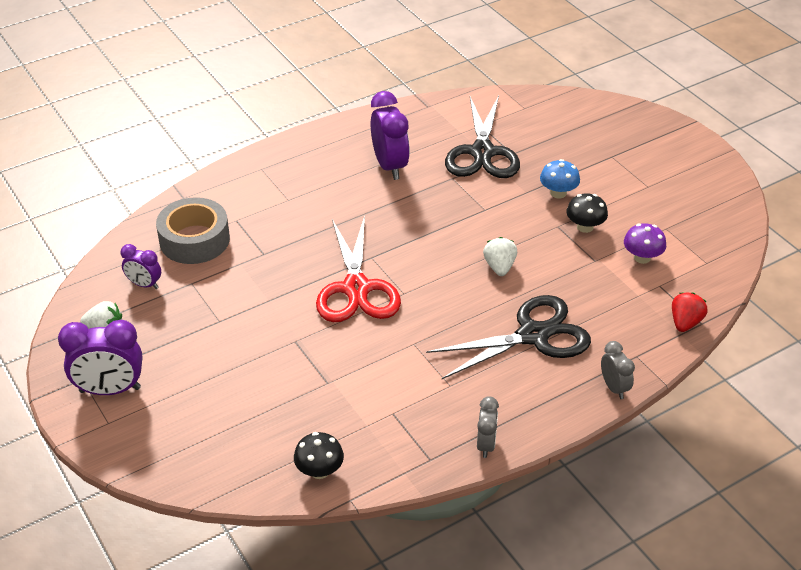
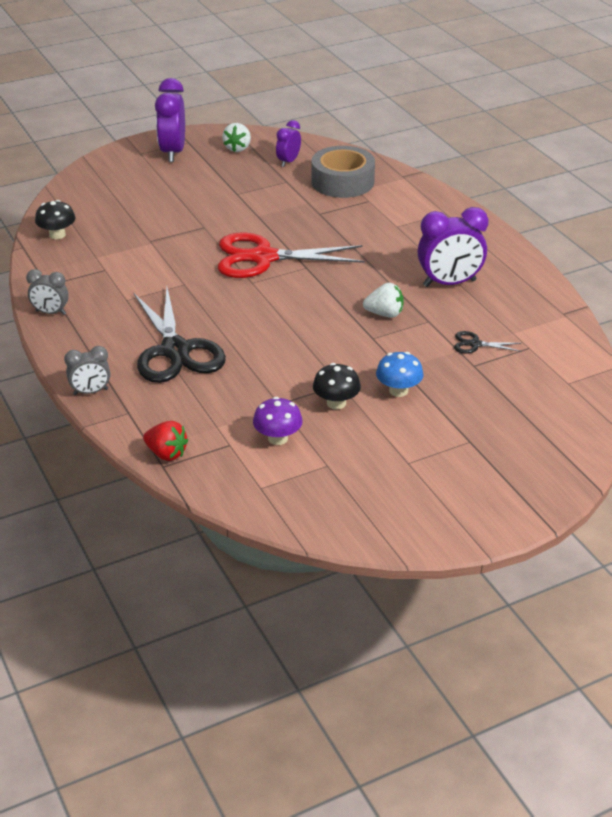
camera: 95 degrees right, 5 degrees down
black scissors [445,96,520,178] -> black scissors [454,331,522,354], size x0.42
white strawberry [483,237,517,276] -> white strawberry moved to [363,283,404,318]

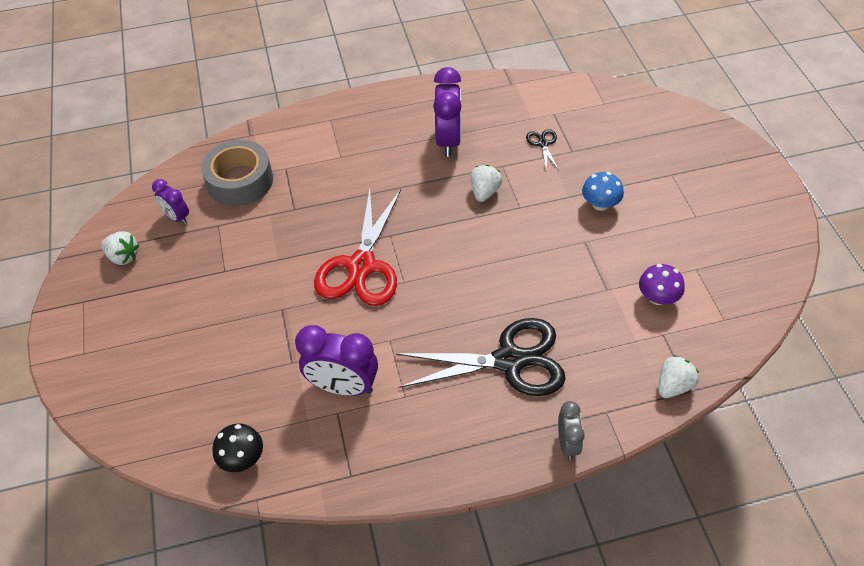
camera: 75 degrees left, 15 degrees up
grey clock [26,269,69,315] -> none
red strawberry [143,421,188,461] -> white strawberry [659,355,699,398]
purple clock [155,78,185,162] -> purple clock moved to [295,325,378,396]
black mushroom [313,363,361,410] -> none
black scissors [454,331,522,354] -> black scissors turned 150 degrees clockwise [526,129,559,170]

